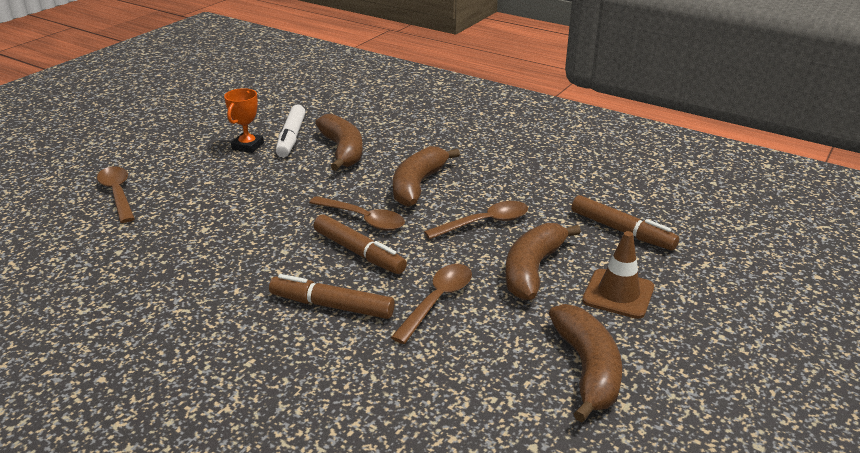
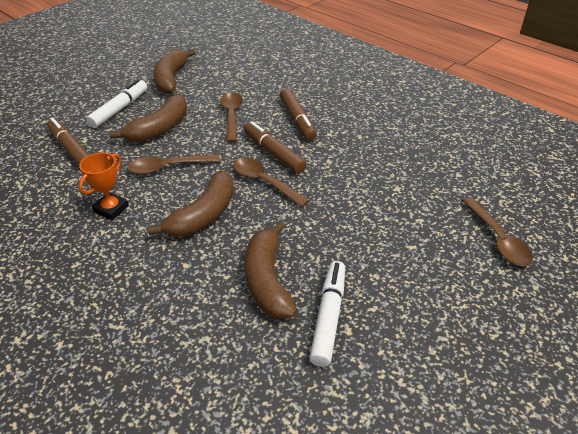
camera: 170 degrees left, 10 degrees up
orange trophy [224,88,264,153] -> orange trophy moved to [79,152,129,220]
brown marker [269,274,395,319] -> brown marker turned 45 degrees clockwise [280,88,317,141]
brown spoon [391,264,472,344] -> brown spoon turned 135 degrees clockwise [220,92,243,143]
brown traffic cone [582,231,654,319] -> white marker [86,79,147,128]

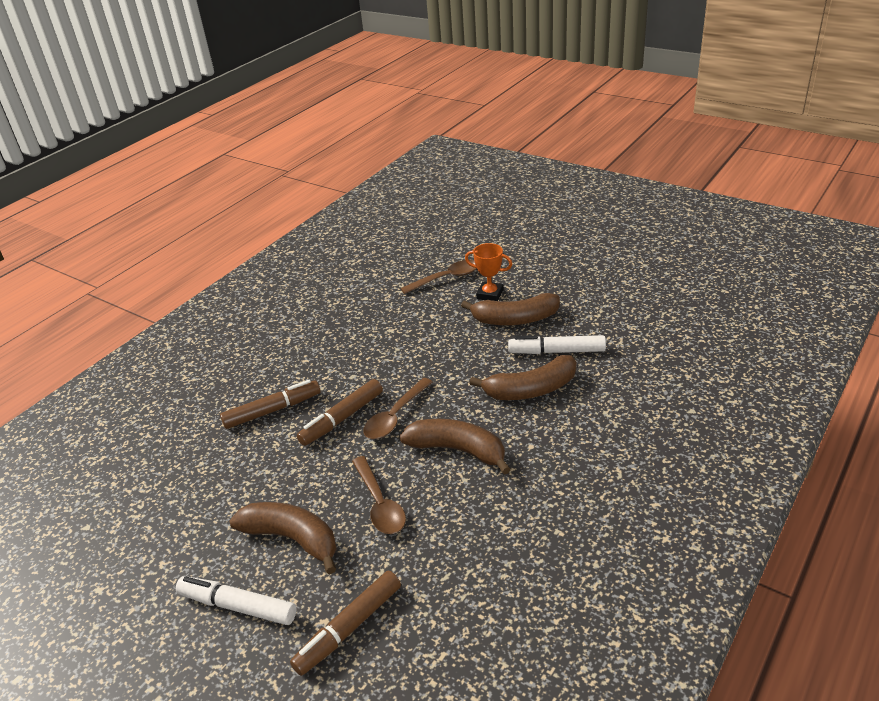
camera: 95 degrees left, 5 degrees down
orange trophy [79,152,129,220] -> orange trophy moved to [465,243,513,301]
brown banana [153,49,196,94] -> brown banana moved to [461,293,560,326]
brown spoon [220,92,243,143] -> none

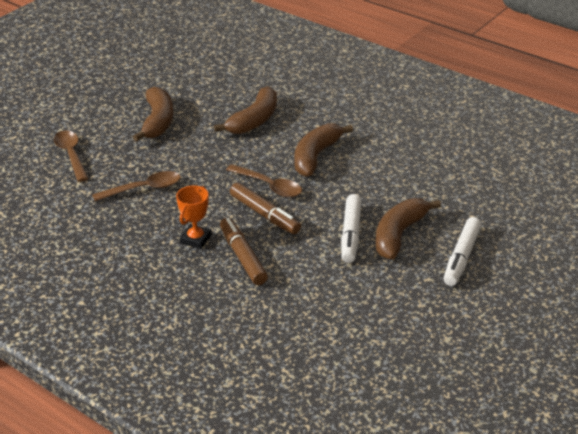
camera: 90 degrees left, 0 degrees up
brown marker [290,571,401,676] -> none
brown spoon [352,456,406,534] -> brown spoon moved to [92,171,181,201]
orange trophy [465,243,513,301] -> orange trophy moved to [176,185,212,249]
brown banana [469,355,577,400] -> brown banana turned 45 degrees clockwise [214,86,277,134]
white marker [508,335,606,354] -> white marker moved to [341,194,362,263]

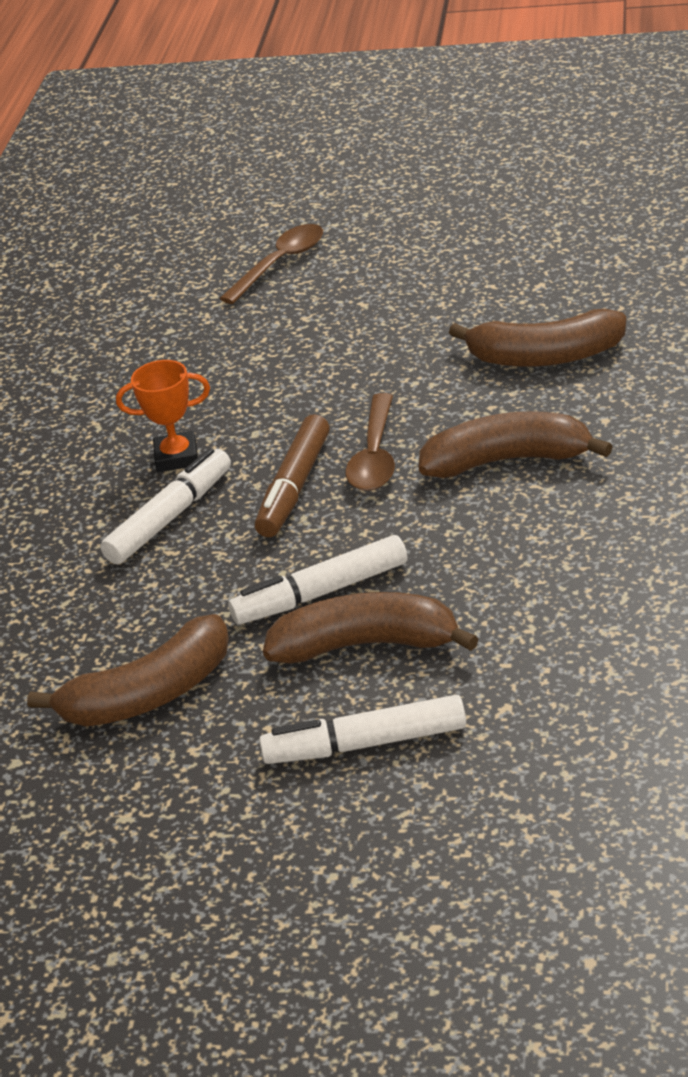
camera: 65 degrees right, 0 degrees up
brown spoon [92,171,181,201] -> none
brown banana [133,87,173,141] -> brown banana moved to [27,614,229,726]
brown marker [220,218,268,285] -> white marker [100,448,231,564]

